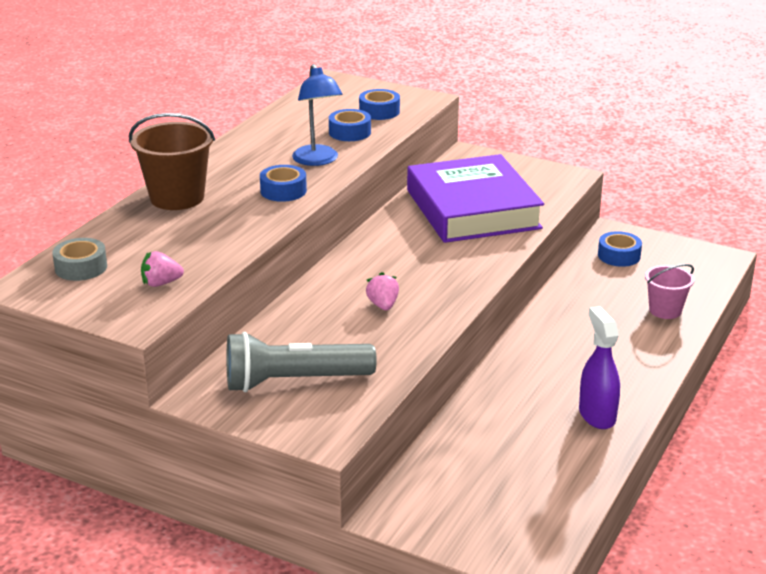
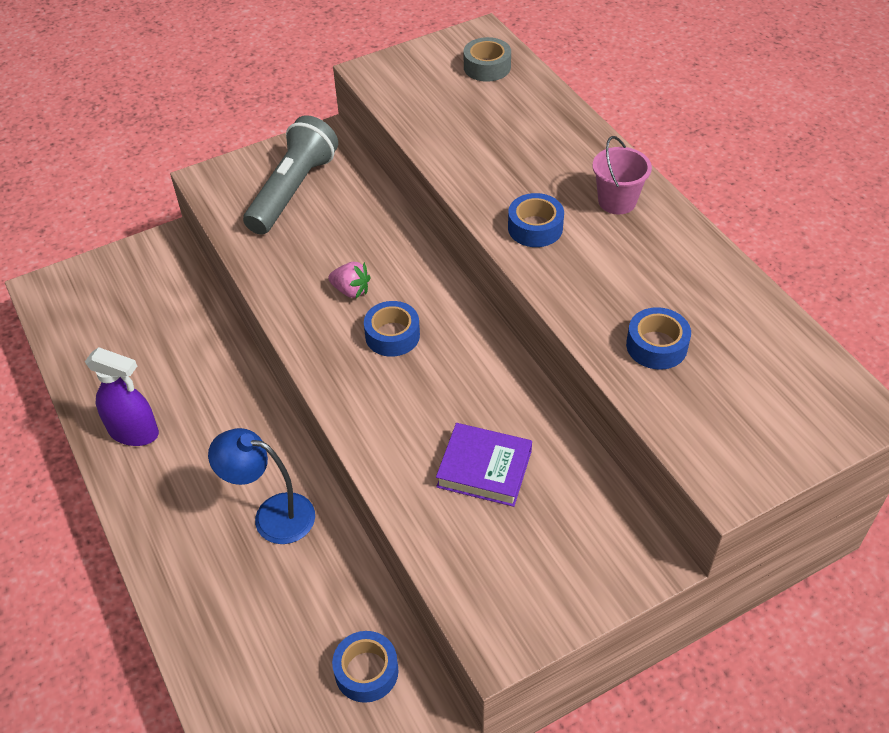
camera: 125 degrees right, 20 degrees up
brown bucket [129,113,215,210] -> none
pink strawberry [141,251,184,287] -> none
blue lamp [292,64,342,166] -> blue lamp moved to [208,428,315,544]
blue tape [359,89,400,120] -> blue tape moved to [364,301,420,357]
purple book [407,154,544,243] -> purple book [436,423,532,507], size x0.48
pink bucket [645,264,694,319] -> pink bucket moved to [592,136,652,215]

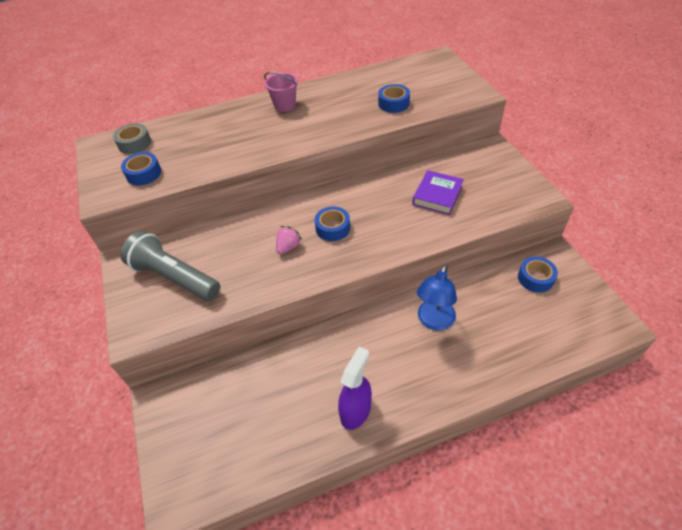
camera: 80 degrees left, 0 degrees up
blue tape [508,193,564,247] -> blue tape moved to [121,152,161,185]

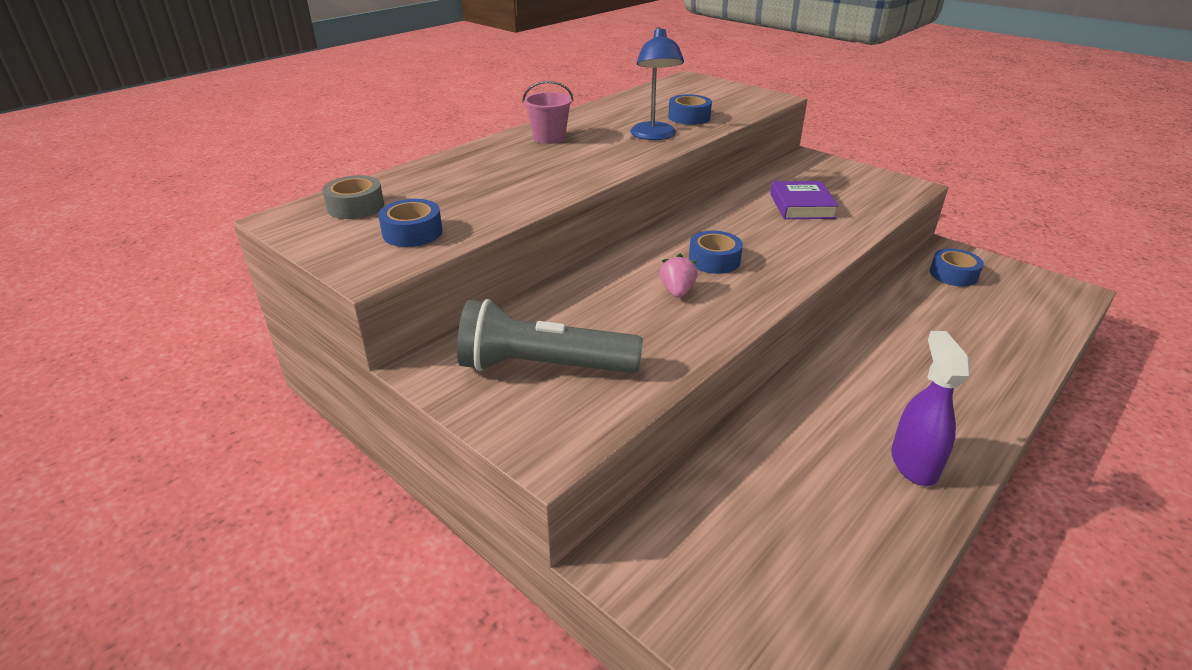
camera: 30 degrees left, 15 degrees down
blue lamp [417,264,457,331] -> blue lamp moved to [630,27,684,140]

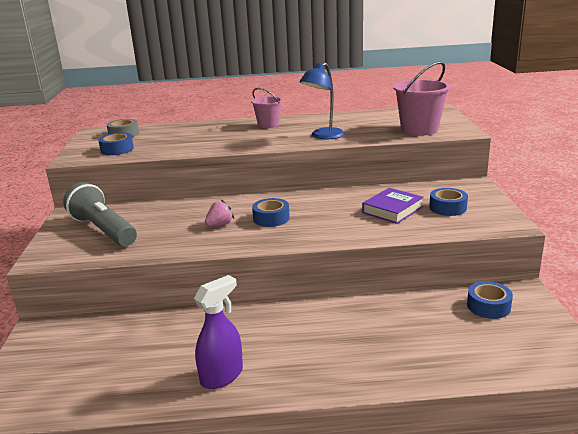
camera: 45 degrees right, 10 degrees down
blue tape [668,94,712,125] -> blue tape moved to [429,188,468,216]
none -> pink bucket [393,61,451,135]

